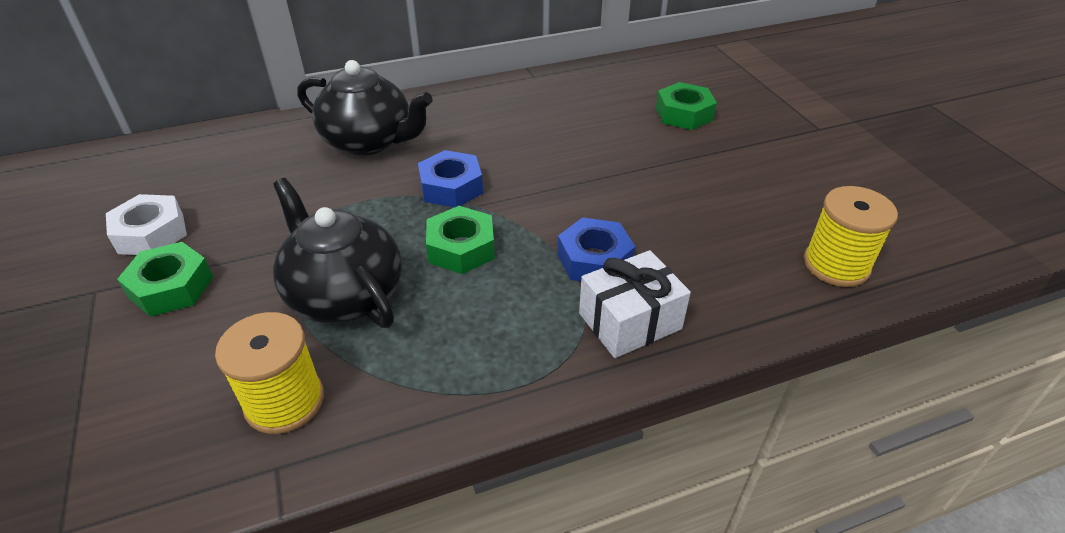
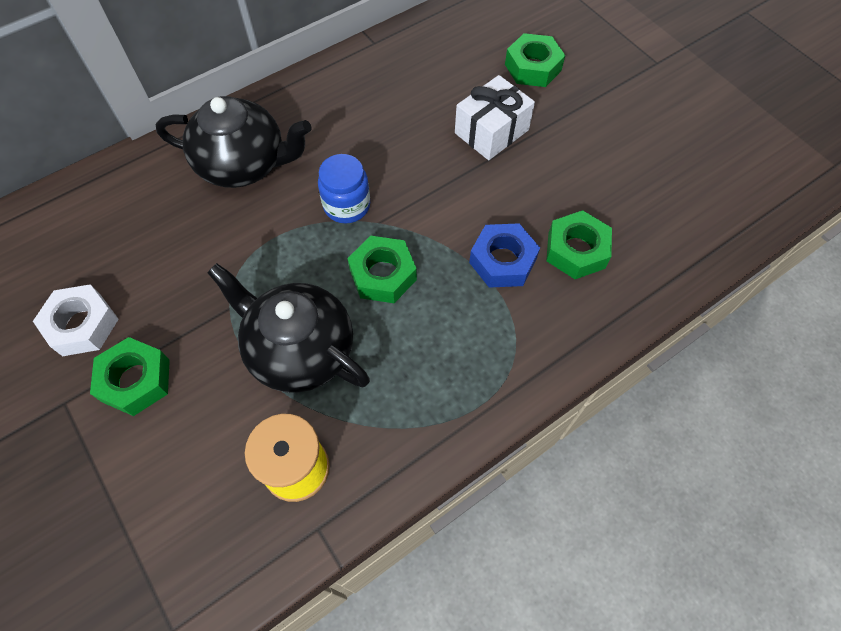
camera: 15 degrees left, 20 degrees up
blue nut [418,150,483,208] -> blue jar [318,154,370,223]
white gift [579,250,691,358] -> white gift moved to [455,75,535,160]
yellow spool [804,186,898,287] -> none
none -> green nut [546,210,612,279]

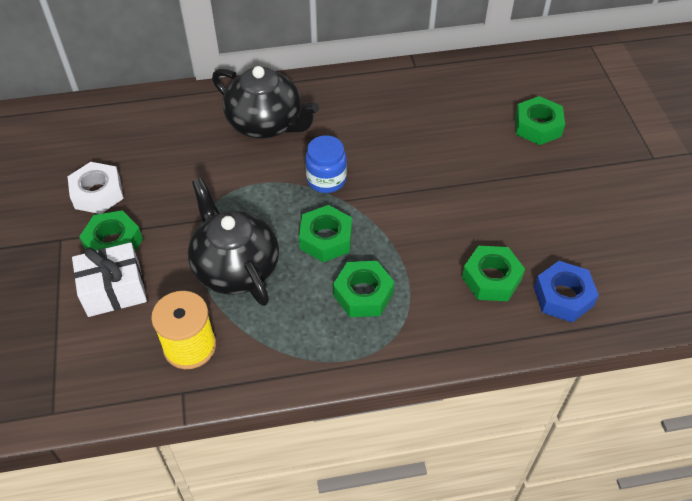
camera: 25 degrees right, 10 degrees down
white gift [455,75,535,160] -> white gift moved to [72,242,147,317]
blue nut [469,223,540,288] -> blue nut moved to [534,261,599,323]
none -> green nut [333,261,395,317]

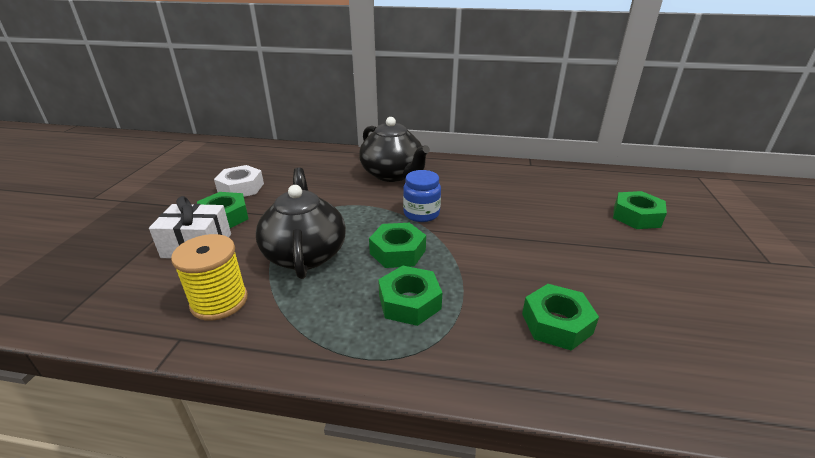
camera: 20 degrees right, 20 degrees down
blue nut [534,261,599,323] -> none

